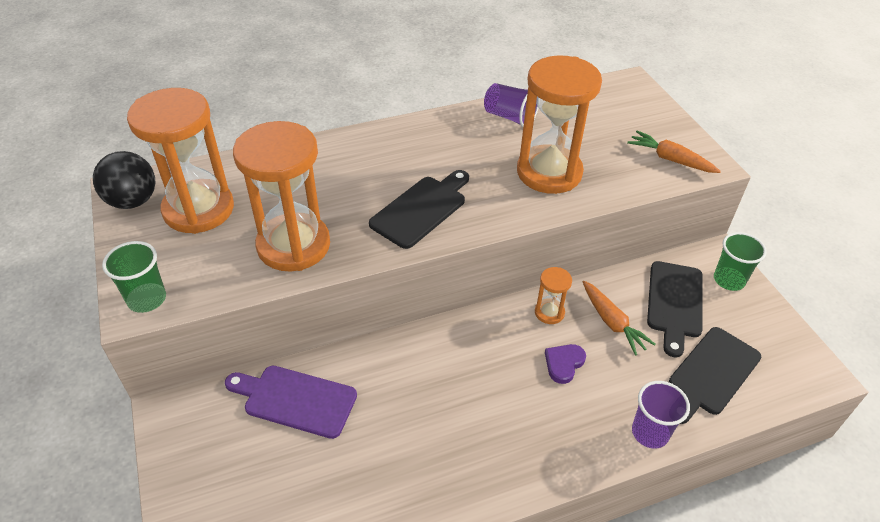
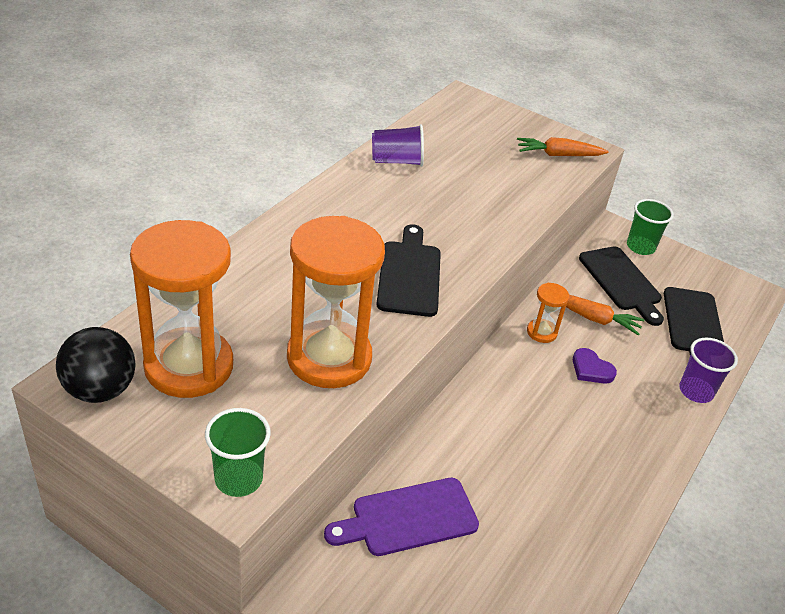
camera: 40 degrees left, 5 degrees down
orange hourglass [517,55,602,194] -> none
purple heart [545,344,586,384] -> purple heart turned 45 degrees counterclockwise [573,348,617,384]

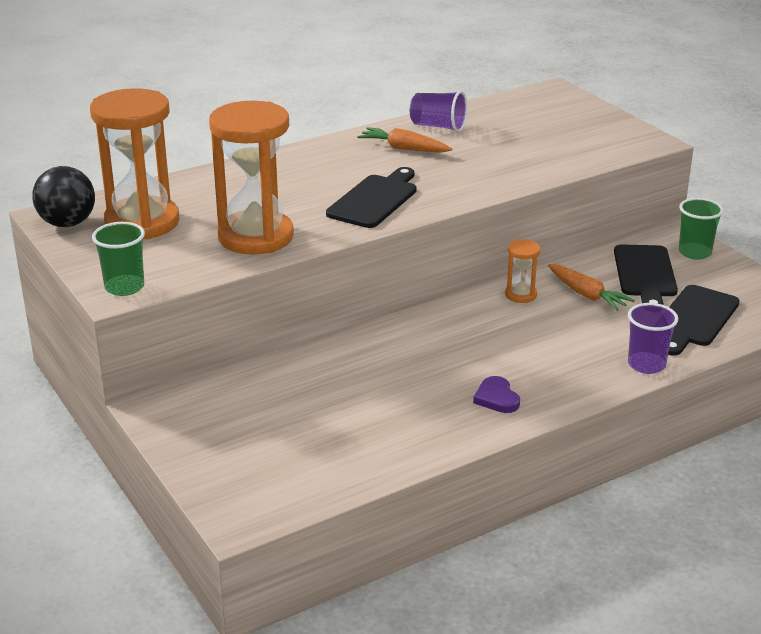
camera: 30 degrees right, 10 degrees down
purple cutting board [324,478,479,556] -> none
orange carrot [517,137,609,156] -> orange carrot moved to [357,127,452,153]
purple heart [573,348,617,384] -> purple heart moved to [473,376,520,413]

